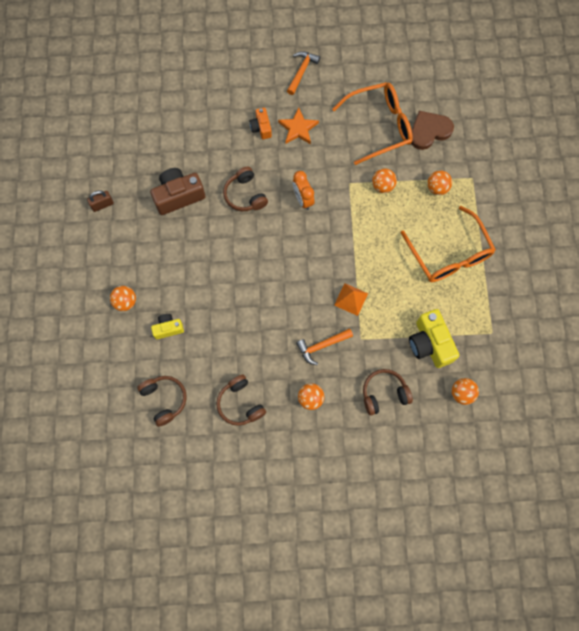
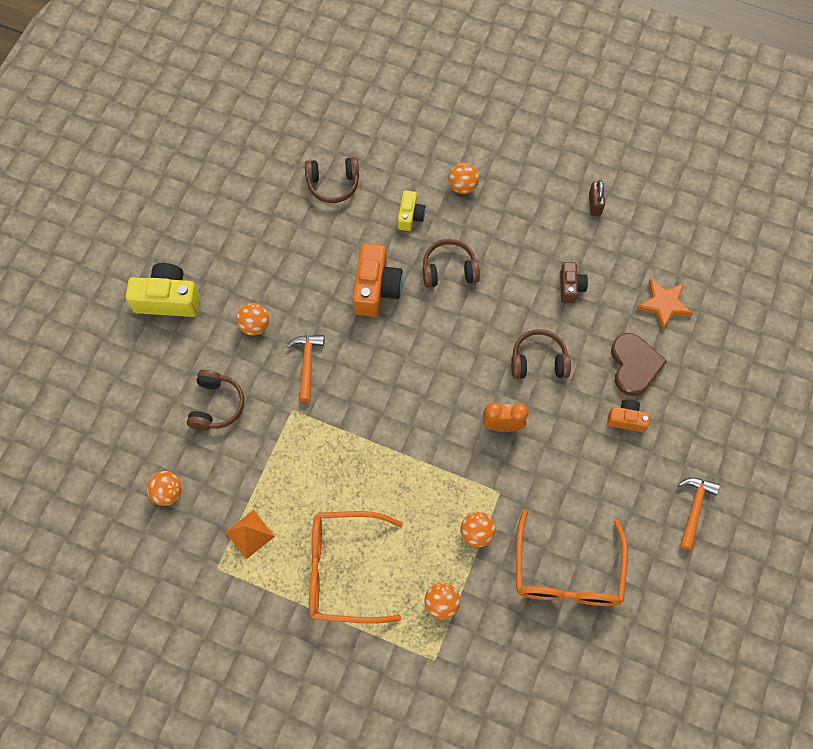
camera: 115 degrees right, 5 degrees down
brown camera [150,168,205,215] -> brown camera [560,262,588,303], size x0.57
brown headphones [216,375,266,426] -> brown headphones moved to [423,239,480,288]
orange star [278,108,319,144] -> orange star moved to [636,279,693,331]
orange hammer [287,51,320,95] -> orange hammer turned 120 degrees counterclockwise [678,478,720,550]
orange pyramid [334,283,368,316] -> orange pyramid moved to [225,510,275,559]
yellow camera [409,309,459,368] -> yellow camera moved to [126,263,200,317]
brown heart [411,111,454,150] -> brown heart moved to [611,333,667,396]
none -> orange camera [352,243,403,317]

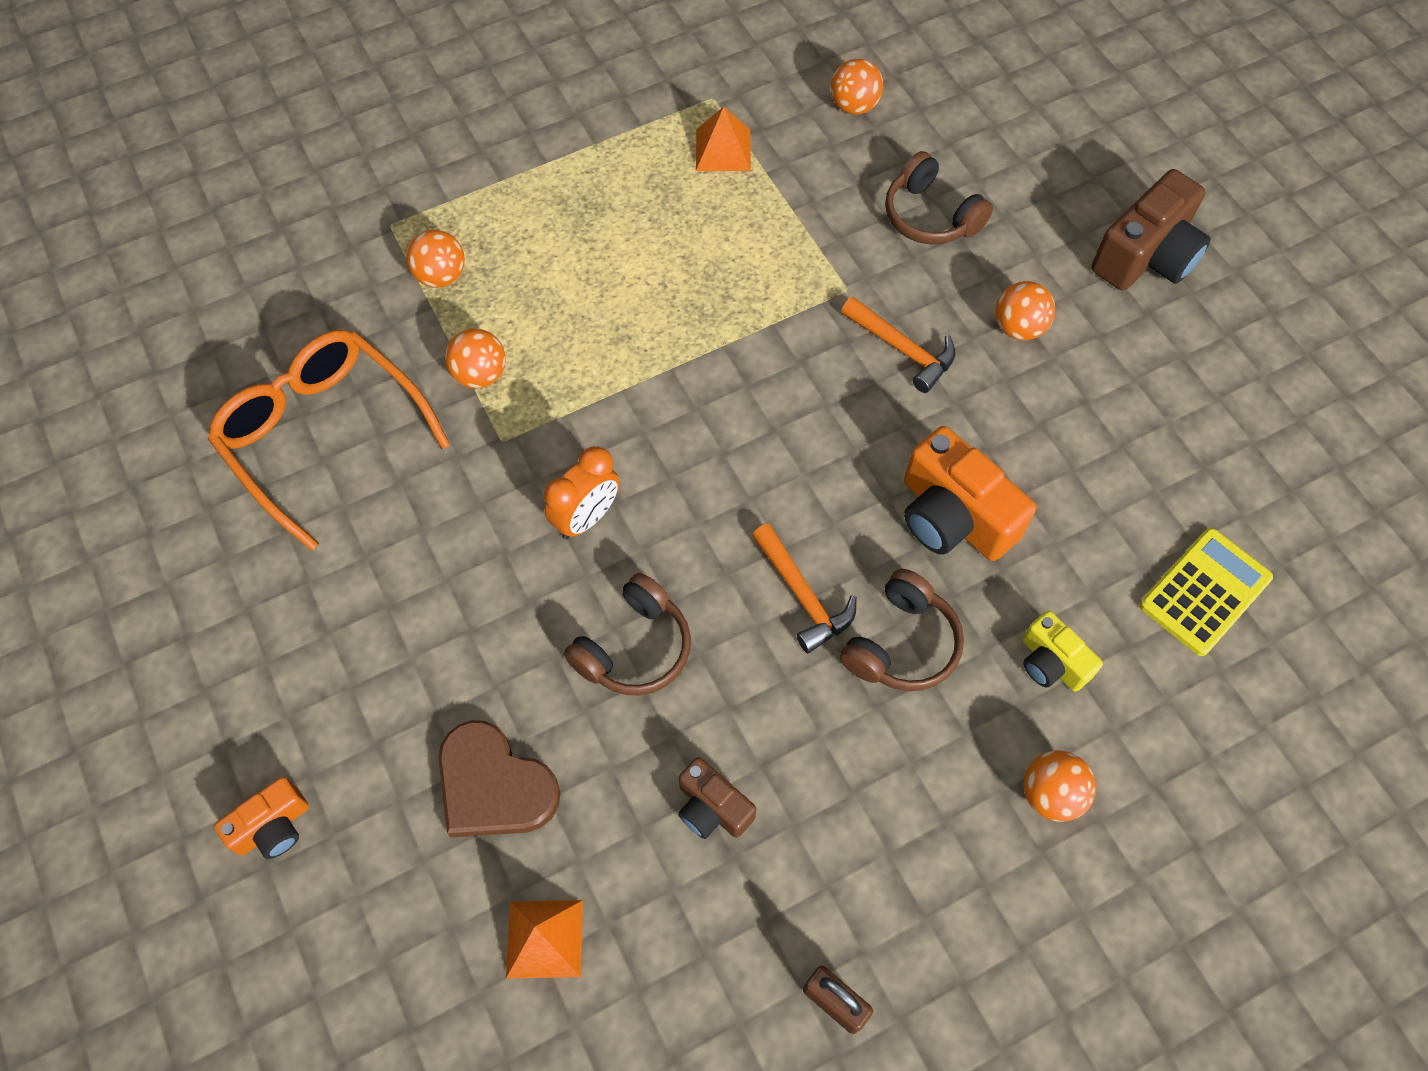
camera: 130 degrees right, 5 degrees down
yellow camera [126,263,200,317] -> brown camera [1091,169,1211,290]
brown headphones [305,157,359,203] -> yellow calculator [1139,528,1273,656]
orange glasses [309,511,403,624] -> none
orange camera [607,399,650,432] -> orange camera moved to [214,777,309,859]
orange star [636,279,693,331] -> orange pyramid [506,900,583,979]
orange hammer [678,478,720,550] -> orange hammer moved to [752,524,857,653]

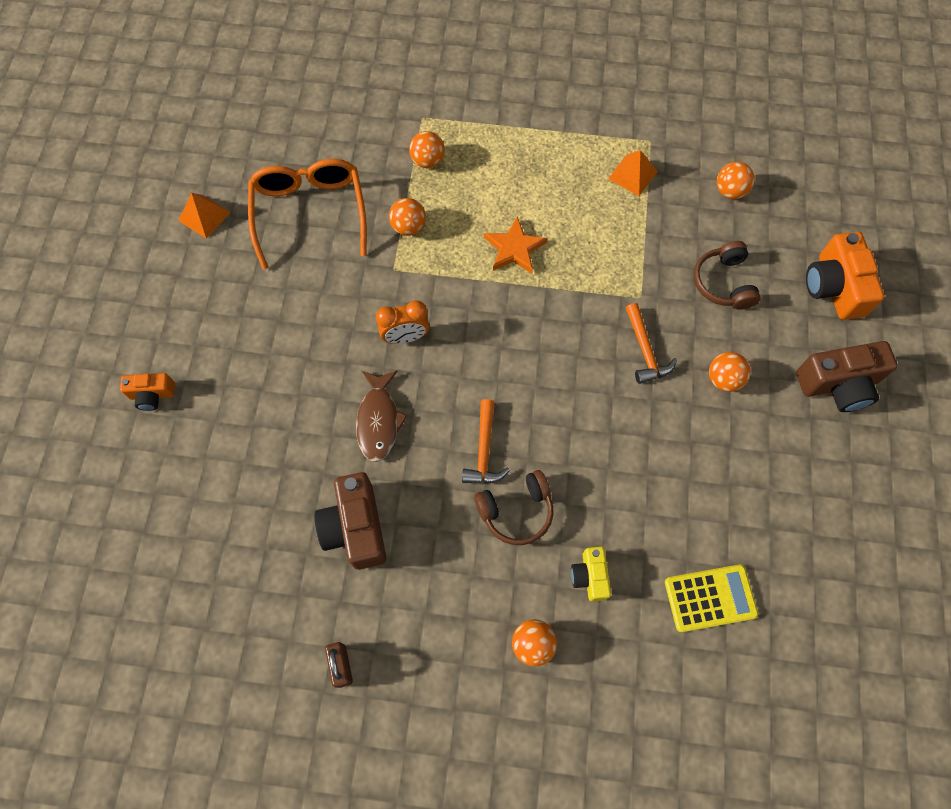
camera: 35 degrees right, 5 degrees up
brown heart [438,720,560,837] -> none
orange pyramid [506,900,583,979] -> orange pyramid moved to [178,193,231,239]
brown headphones [564,573,691,696] -> brown fish [356,371,408,462]
brown camera [678,757,756,839] -> brown camera [314,472,386,570], size x1.77
orange camera [904,426,1037,561] -> orange camera moved to [806,232,884,320]
none -> orange star [484,216,547,274]

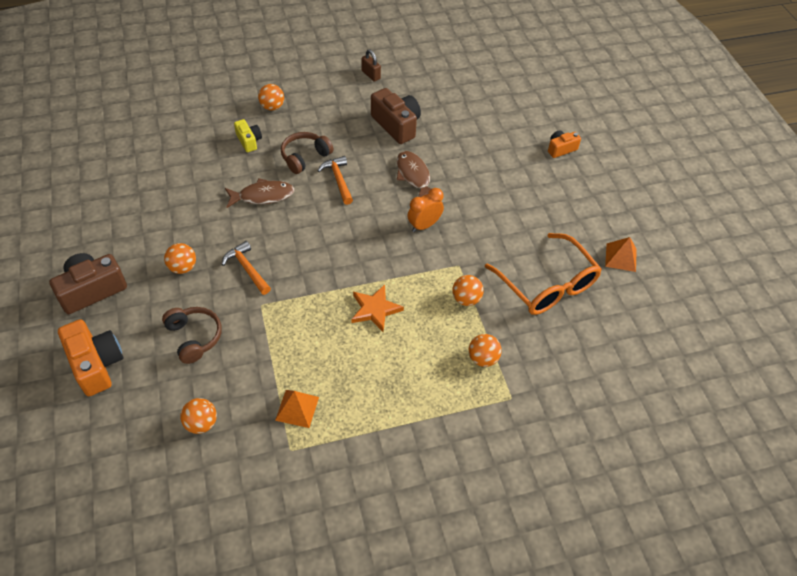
camera: 155 degrees right, 15 degrees down
yellow calculator [665,564,758,632] -> none
none -> brown fish [225,178,295,208]

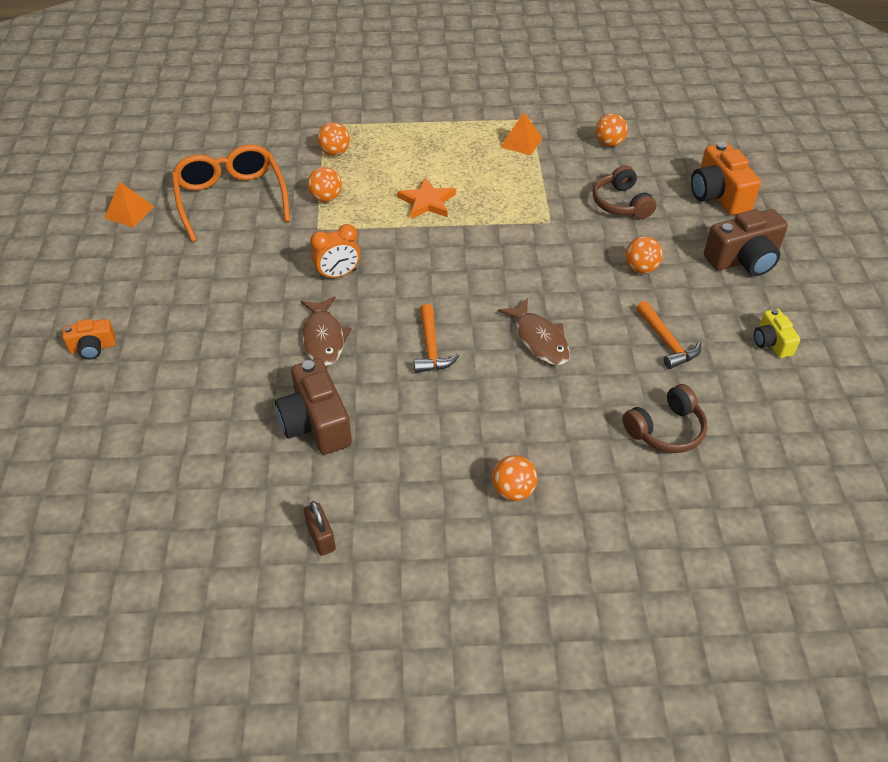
camera: 165 degrees left, 5 degrees down
orange hammer [222,241,271,295] -> orange hammer moved to [636,301,701,369]
brown fish [225,178,295,208] -> brown fish turned 120 degrees counterclockwise [498,298,570,366]
yellow camera [234,119,262,152] -> yellow camera moved to [754,309,800,358]
brown headphones [281,132,333,174] -> brown headphones moved to [623,384,707,453]

